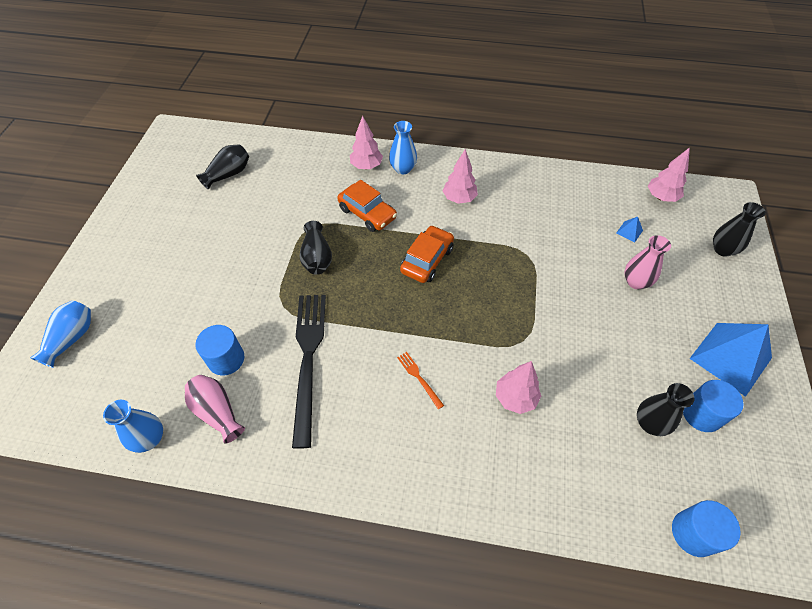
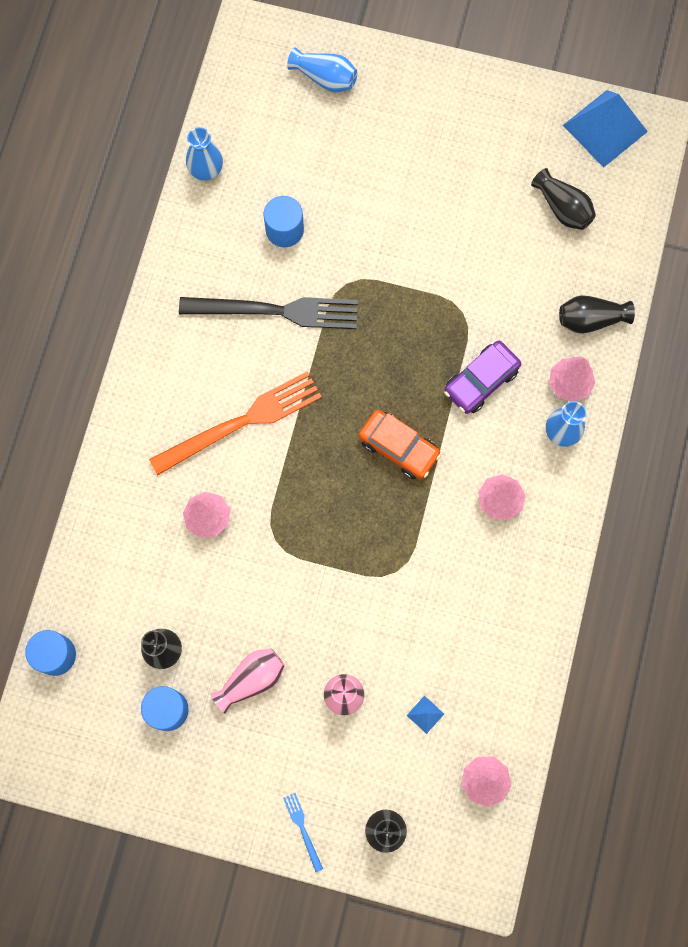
camera: 95 degrees right, 20 degrees up
pink vase [185,375,245,444] -> pink vase moved to [210,649,285,714]
black vase [300,221,332,275] -> black vase moved to [559,295,635,334]
orange car [337,180,397,232] -> purple car [444,341,521,414]
orange fork [397,352,444,409] -> orange fork [149,371,322,475], size x2.46
blue pyramid [689,323,772,397] -> blue pyramid moved to [563,90,648,167]
none -> blue fork [283,793,323,872]

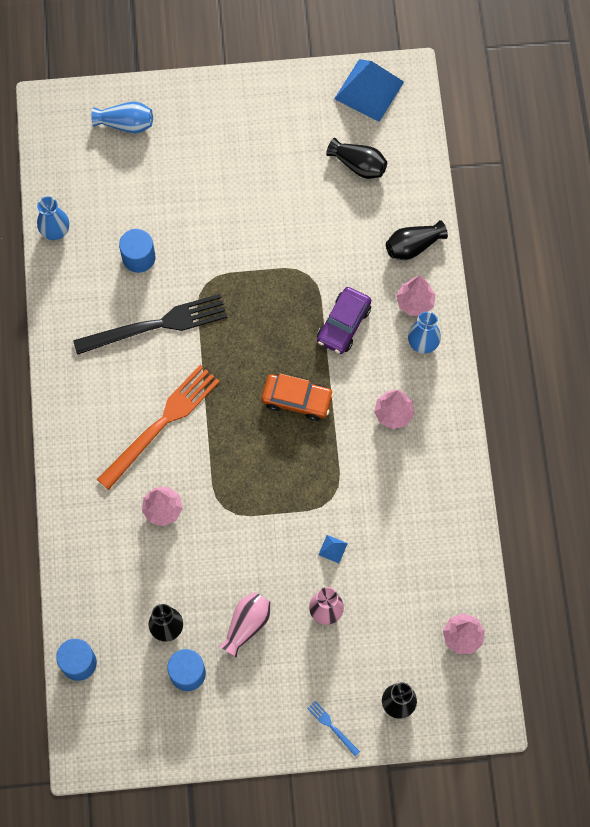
camera: 20 degrees left, 5 degrees down
blue pyramid [407,695,444,734] -> blue pyramid moved to [318,535,348,563]

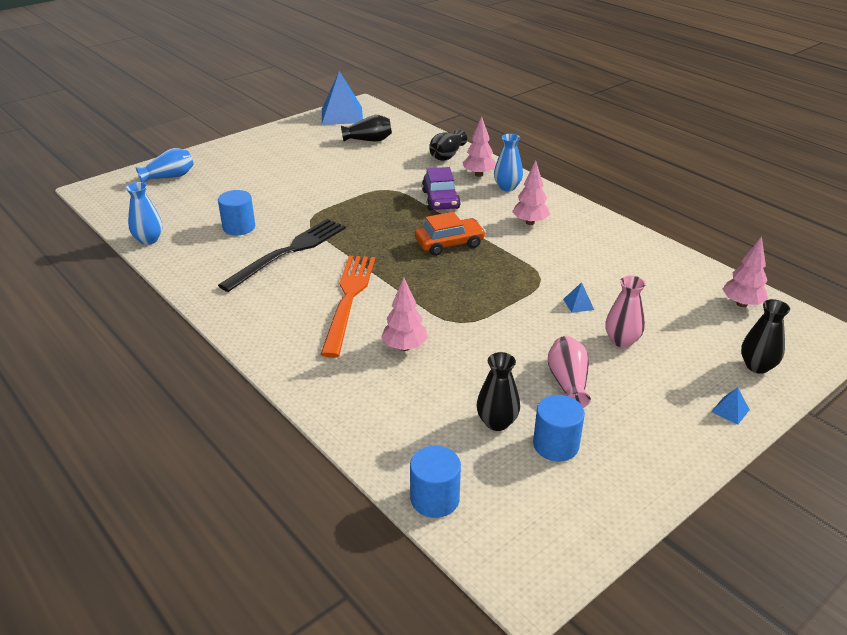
camera: 35 degrees left, 35 degrees down
blue fork [307,701,360,756] -> blue pyramid [711,387,750,425]

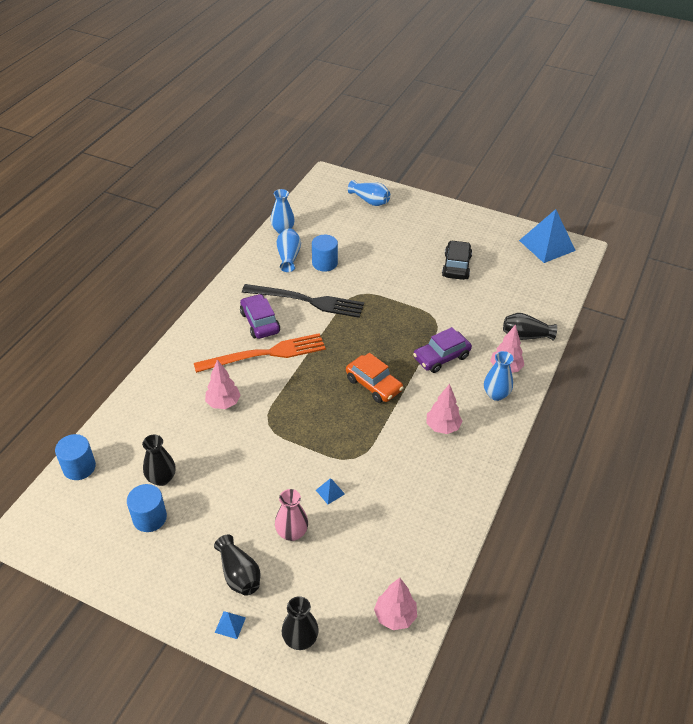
camera: 65 degrees right, 10 degrees up
black vase [341,115,392,142] -> black vase moved to [214,534,260,596]
pink vase [548,336,591,408] -> none
none -> purple car [240,294,280,339]
none -> blue vase [277,228,301,272]
none -> black car [442,240,472,280]

